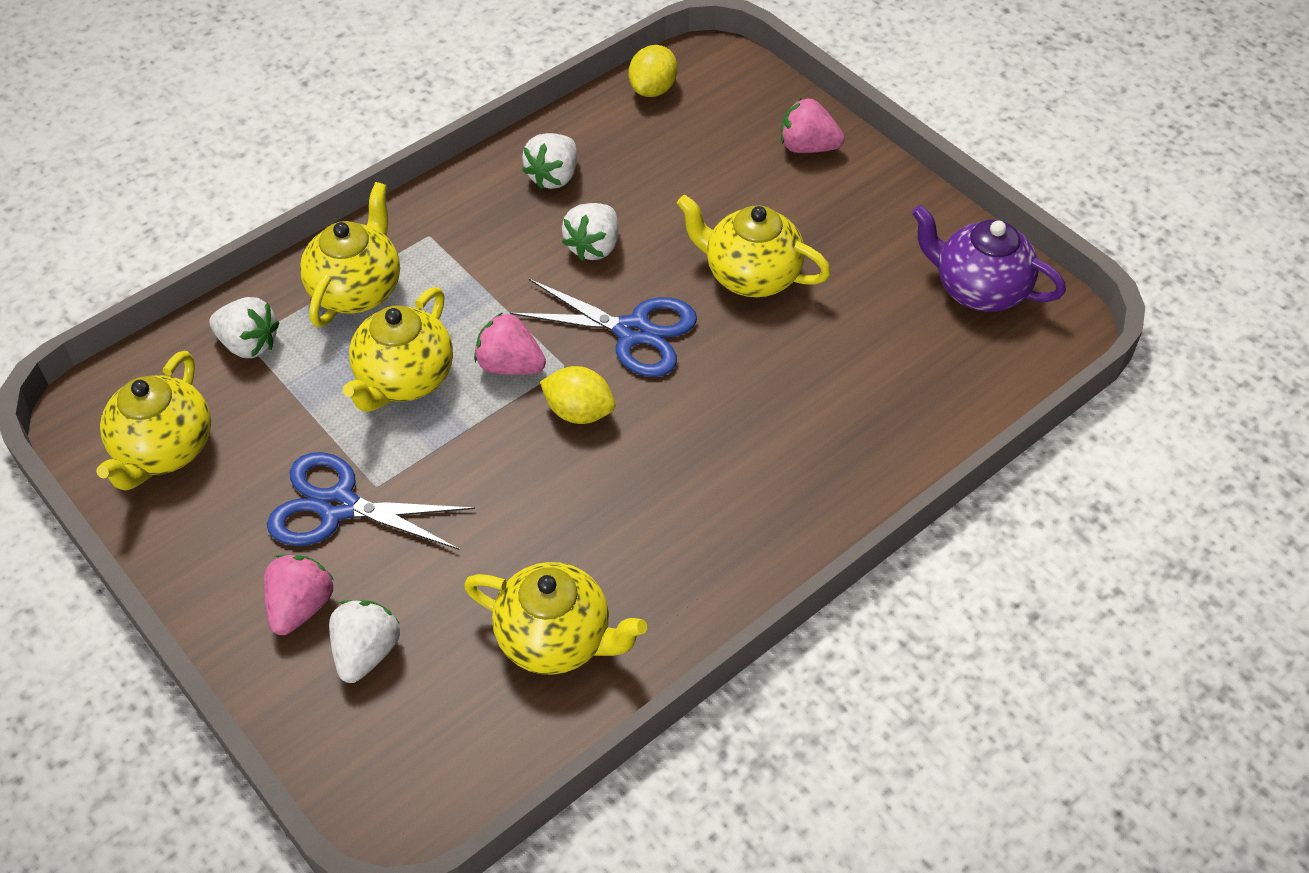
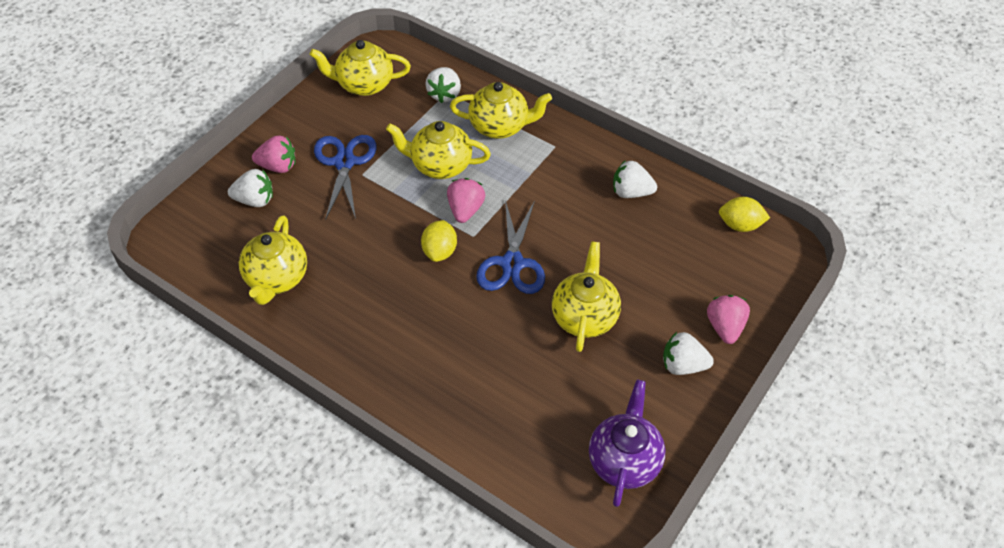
camera: 75 degrees right, 0 degrees up
white strawberry [562,203,618,261] -> white strawberry moved to [663,332,714,375]

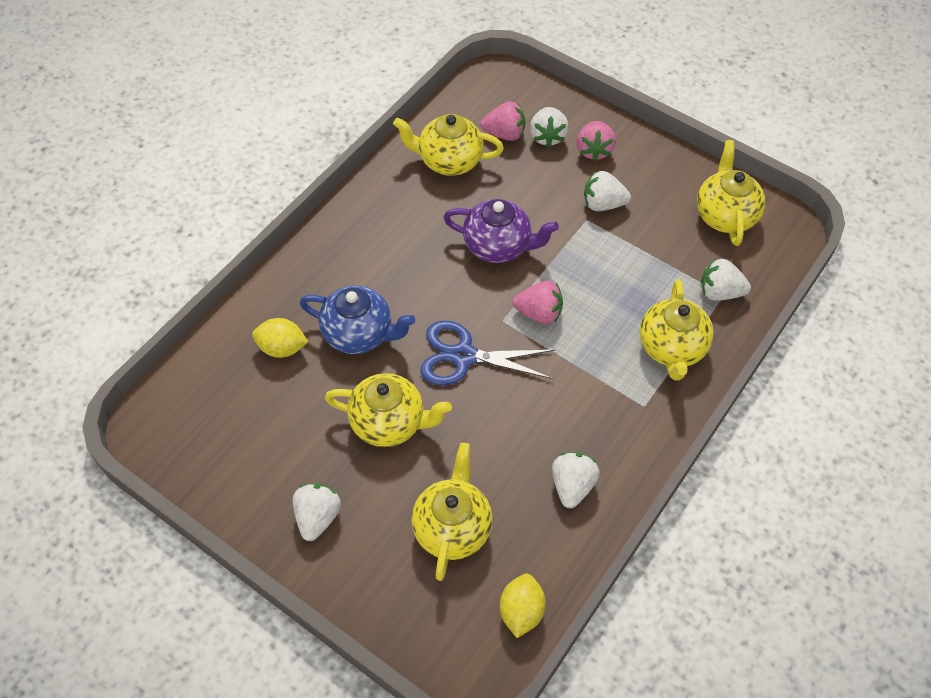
camera: 90 degrees right, 5 degrees up
blue scissors [314,135,377,220] -> white strawberry [584,171,631,211]
yellow teapot [386,121,491,179] -> yellow teapot moved to [411,443,493,581]
yellow lemon [421,220,457,262] -> yellow lemon moved to [252,318,308,358]
purple teapot [589,380,666,507] -> purple teapot moved to [443,199,559,263]
pink strawberry [707,295,750,344] -> pink strawberry moved to [480,101,525,141]
none -> blue teapot [300,285,415,354]

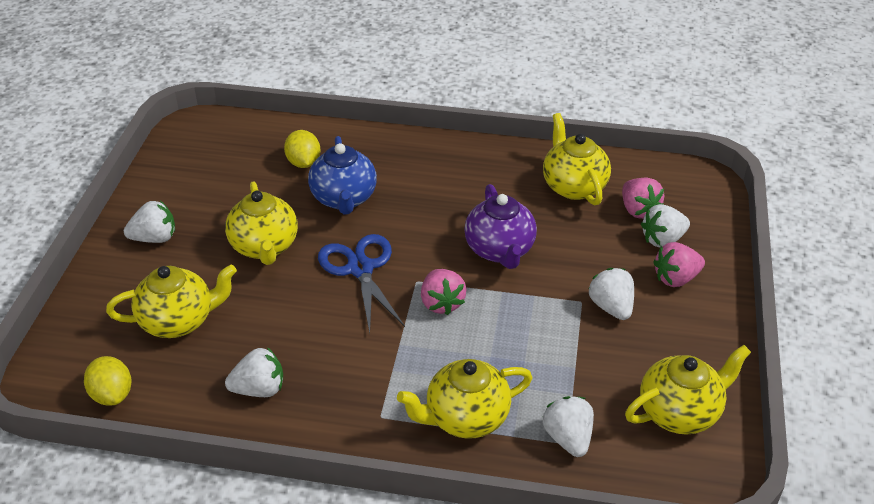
camera: 65 degrees right, 15 degrees down
yellow lemon [500,574,546,638] -> yellow lemon turned 75 degrees clockwise [84,356,132,406]

